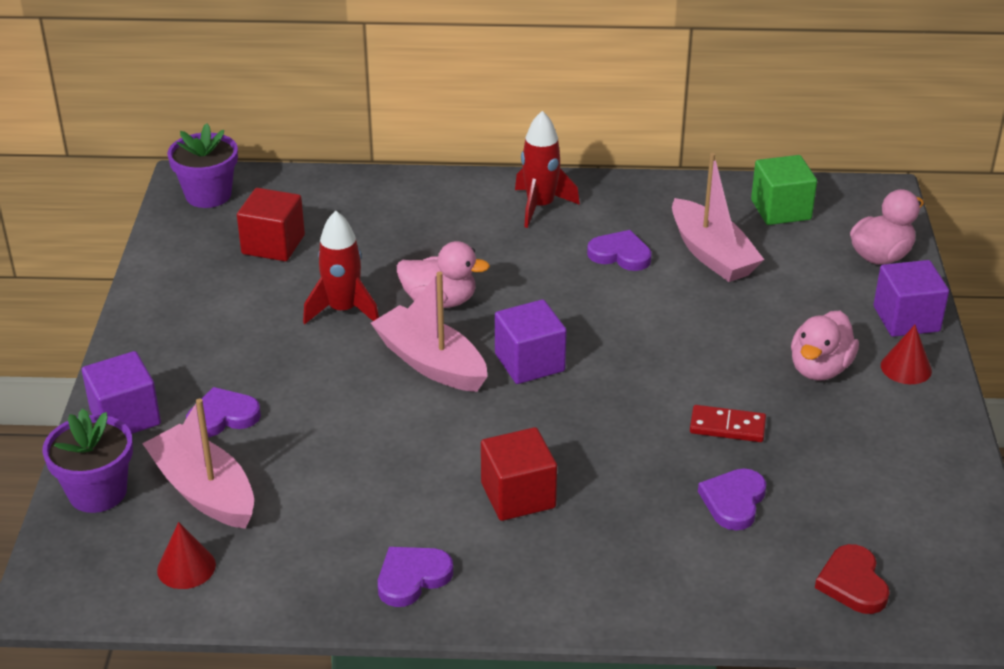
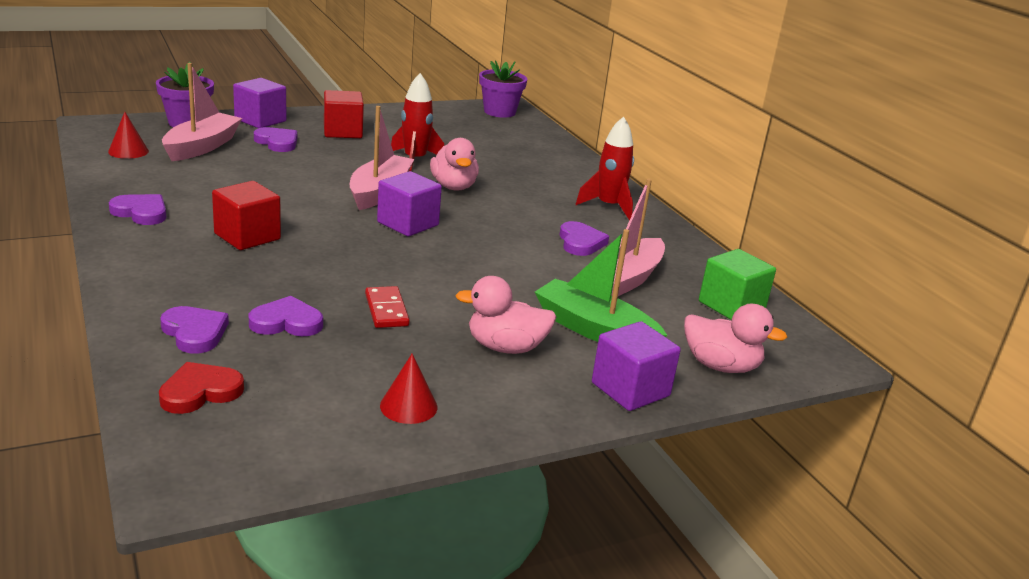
camera: 60 degrees right, 10 degrees down
red cube [237,188,305,261] -> red cube moved to [324,90,364,138]
red cone [881,325,932,384] -> red cone moved to [380,354,437,424]
none -> purple heart [160,306,229,353]
none -> green boat [535,229,667,342]

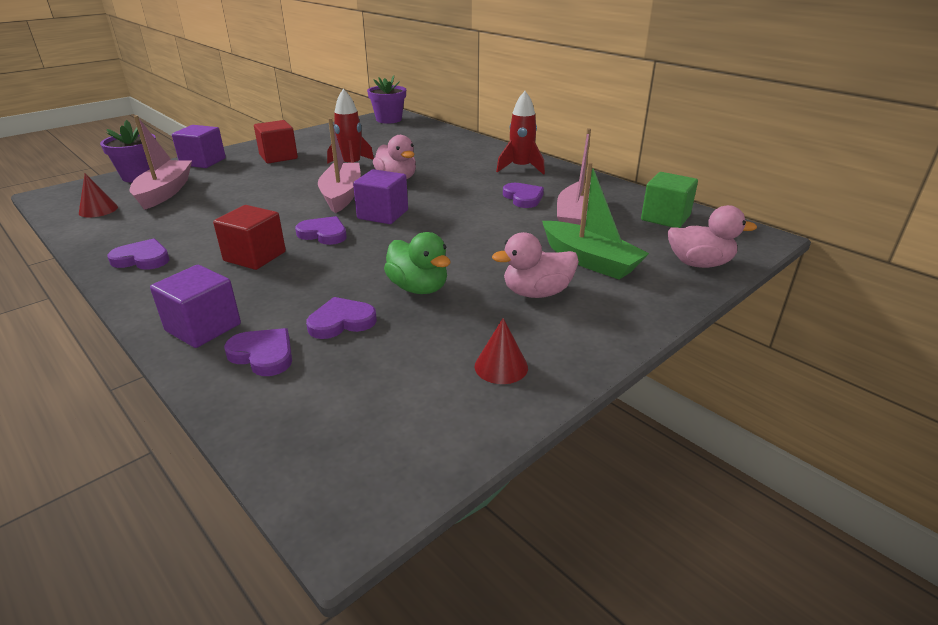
camera: 15 degrees left, 5 degrees up
red heart [159,362,244,414] -> none
purple heart [254,127,297,152] -> purple heart moved to [295,216,347,245]
red domino [365,286,410,328] -> green duck [384,232,450,294]
green boat [535,229,667,342] -> green boat turned 150 degrees counterclockwise [542,162,649,279]
purple cube [592,321,681,411] -> purple cube moved to [150,265,241,348]

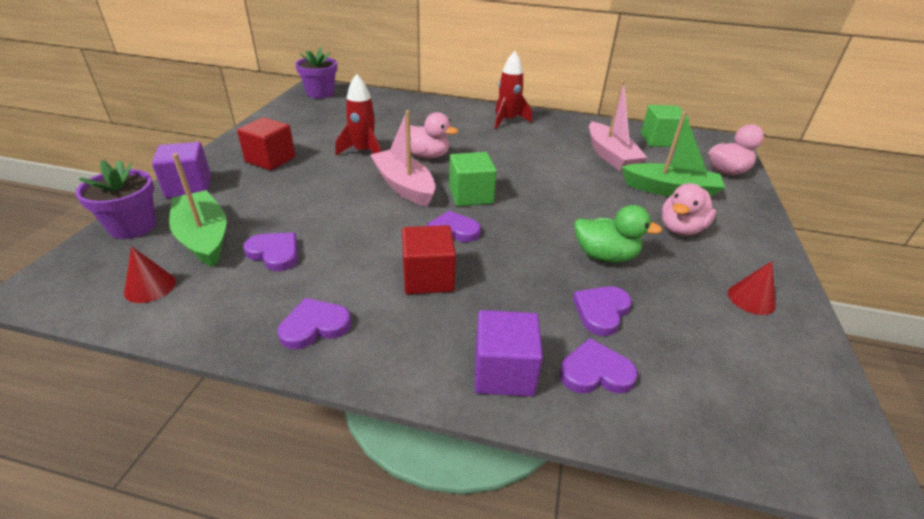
camera: 35 degrees left, 5 degrees up
pink boat [130,115,192,210] -> green boat [169,153,227,267]
purple cube [353,169,408,224] -> green cube [449,152,497,206]
purple heart [503,183,544,208] -> purple heart moved to [243,233,298,271]

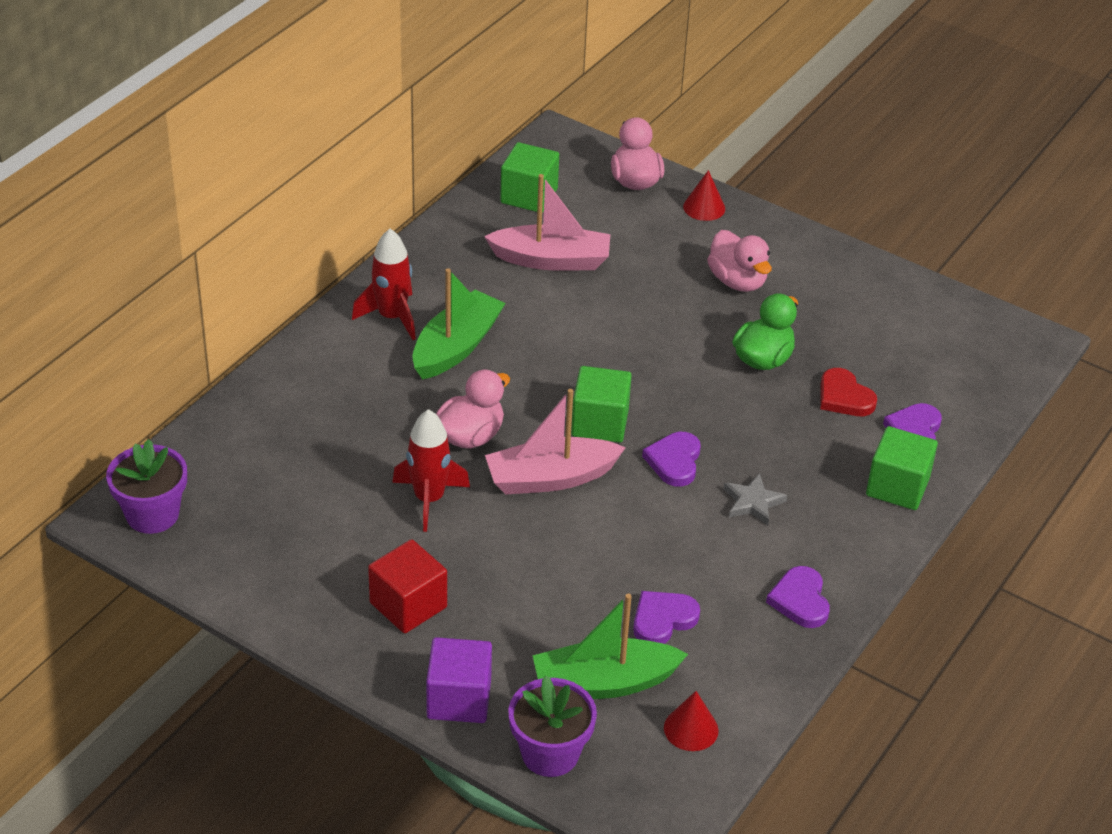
camera: 70 degrees left, 5 degrees up
red cube [402,225,456,294] -> grey star [724,473,787,525]
purple cube [475,310,543,396] -> green cube [866,426,938,510]
purple heart [573,286,632,336] -> red heart [820,368,877,416]
green boat [621,112,725,197] -> green boat moved to [412,268,506,380]
red cone [728,261,776,315] -> red cone moved to [683,170,725,221]

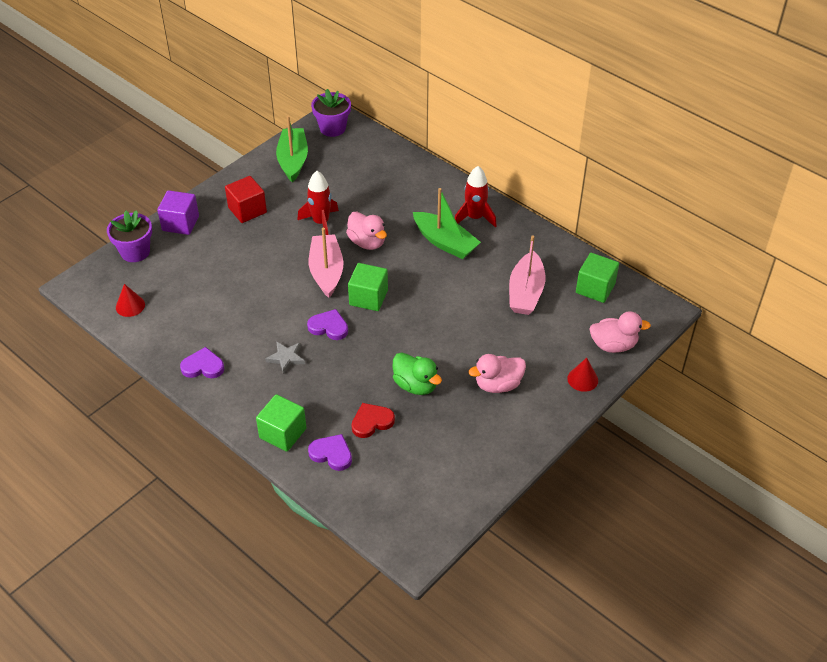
camera: 100 degrees right, 5 degrees up
green boat [532,594,688,699] -> green boat moved to [276,116,308,182]
purple heart [633,591,700,644] -> none

